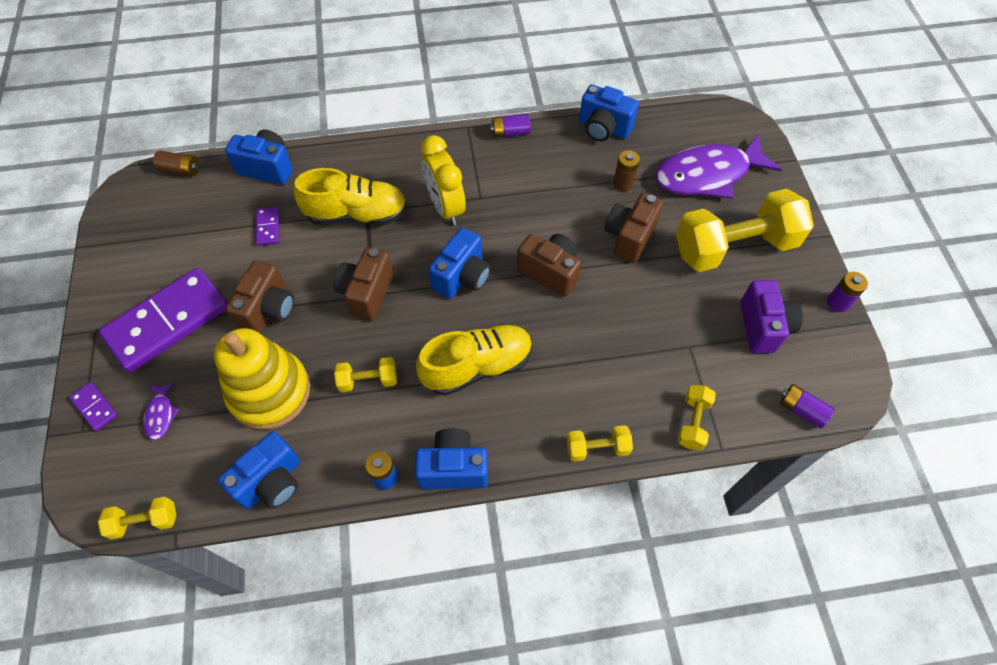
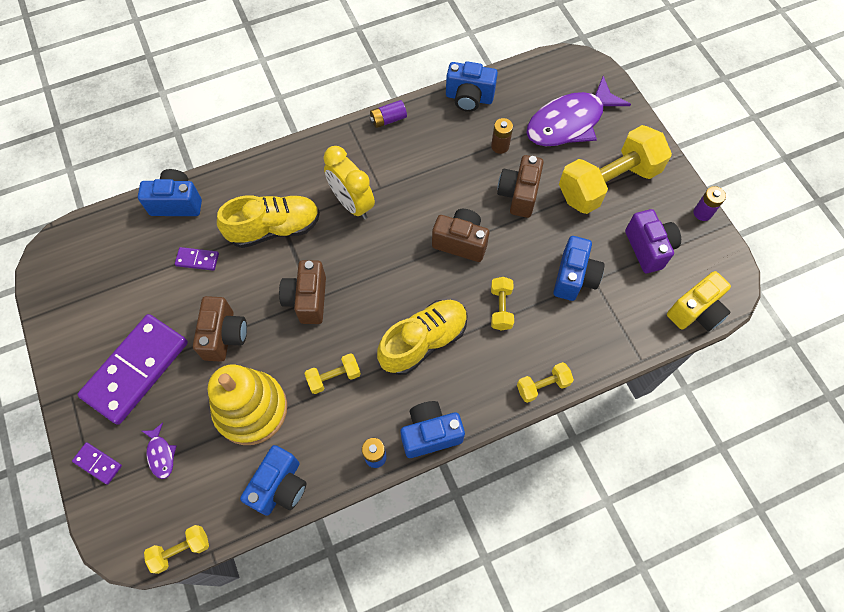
camera: 15 degrees left, 5 degrees up
brown battery [153,151,199,176] -> none
purple domino [256,207,279,246] -> purple domino turned 60 degrees counterclockwise [175,247,219,271]
blue camera [429,227,491,299] -> blue camera moved to [554,236,604,301]
yellow dumbbell [678,385,716,450] -> yellow dumbbell moved to [491,277,514,331]
purple battery [780,384,835,428] -> yellow camera [667,271,731,331]

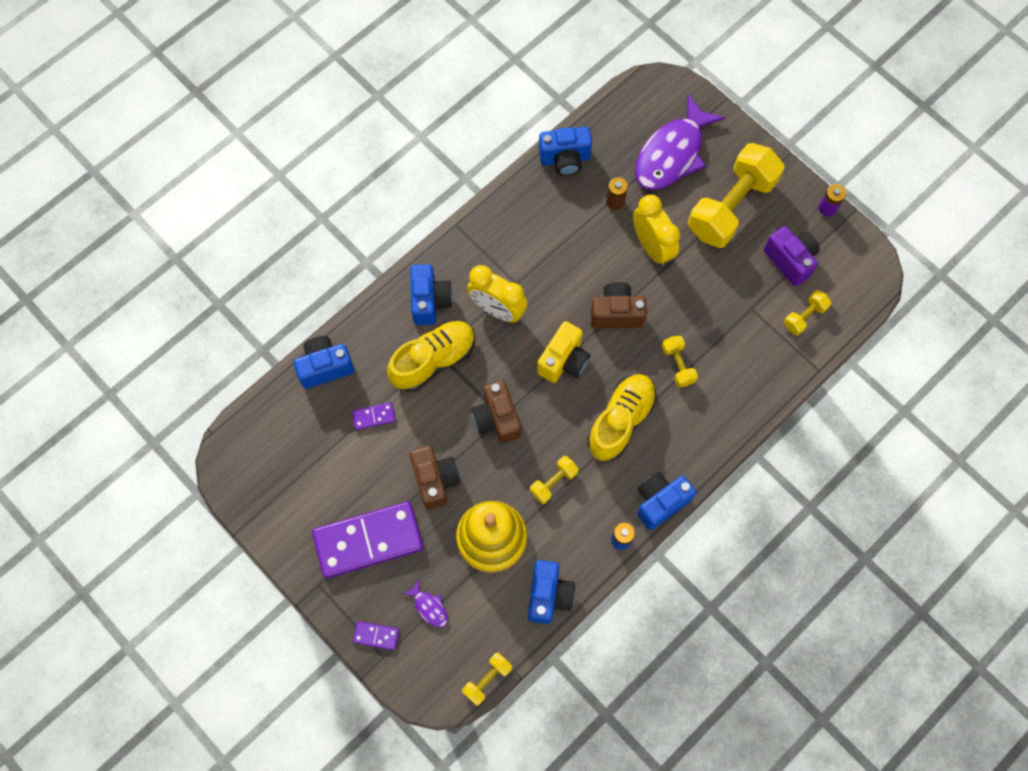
camera: 20 degrees left, 5 degrees up
purple domino [77,314,188,425] -> purple domino turned 60 degrees clockwise [312,501,423,579]
purple battery [370,100,407,128] -> none
brown camera [497,155,544,218] -> yellow clock [633,195,680,266]
yellow dumbbell [517,362,574,403] -> yellow dumbbell moved to [784,290,831,335]
blue camera [554,236,604,301] -> blue camera moved to [410,264,453,325]
yellow camera [667,271,731,331] -> yellow camera moved to [537,321,590,383]

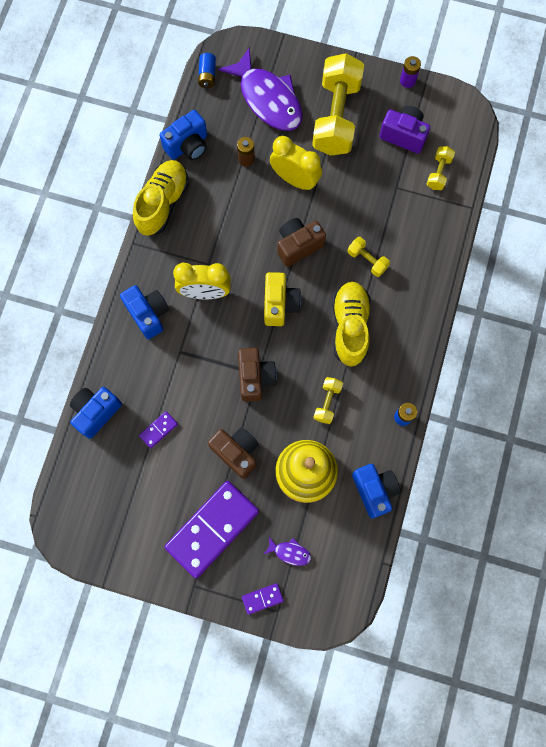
camera: 30 degrees left, 5 degrees up
yellow shoe [387,321,475,391] -> yellow shoe moved to [133,160,189,236]
yellow dumbbell [462,652,512,706] -> none
brown camera [471,380,521,444] -> brown camera turned 135 degrees counterclockwise [238,348,277,402]
purple fish [635,94,725,190] -> purple fish turned 45 degrees counterclockwise [218,47,302,131]
blue camera [637,472,696,530] -> none
none -> blue battery [198,53,216,88]

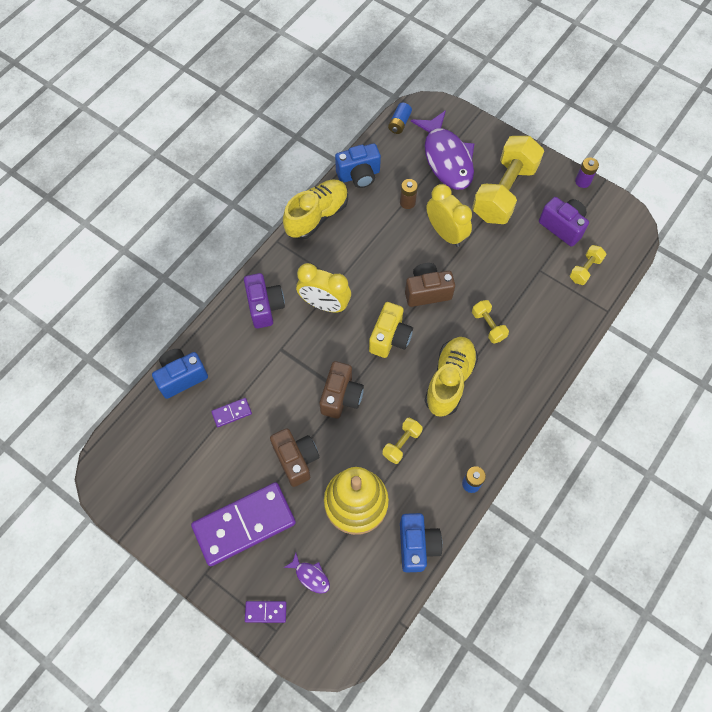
camera: 20 degrees right, 10 degrees down
blue camera [120,285,169,339] -> purple camera [244,273,285,329]

